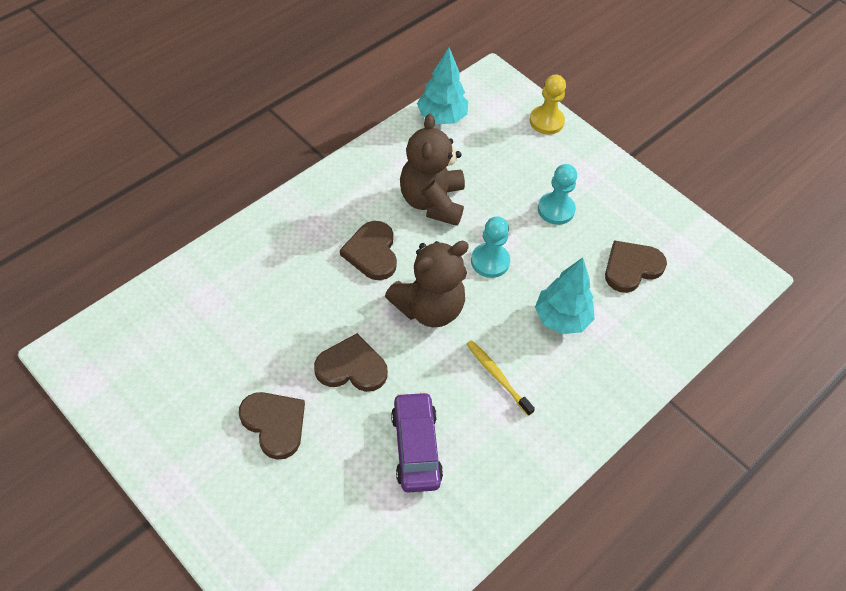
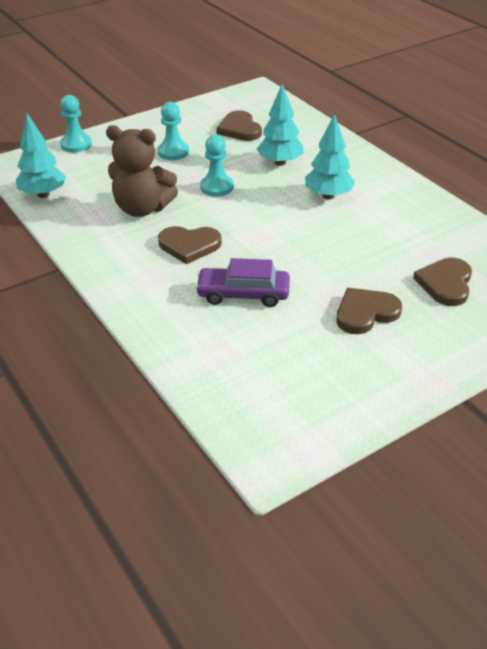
camera: 75 degrees left, 15 degrees down
brown heart [314,333,388,392] -> brown heart moved to [413,258,472,306]
brown teddy bear [385,241,469,327] -> none
purple car [391,392,443,493] -> purple car moved to [195,258,290,307]
yellow toothbrush [467,340,535,416] -> turquoise tree [305,114,355,199]
yellow pawn [529,75,566,134] -> turquoise pawn [60,95,92,153]

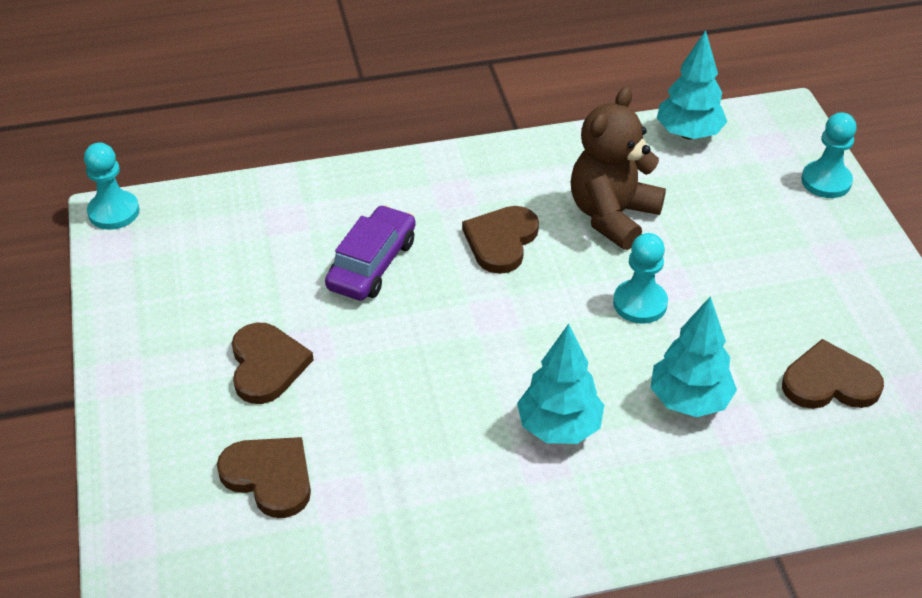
camera: 110 degrees right, 5 degrees up
turquoise pawn [158,102,189,160] -> turquoise pawn moved to [84,143,140,230]

